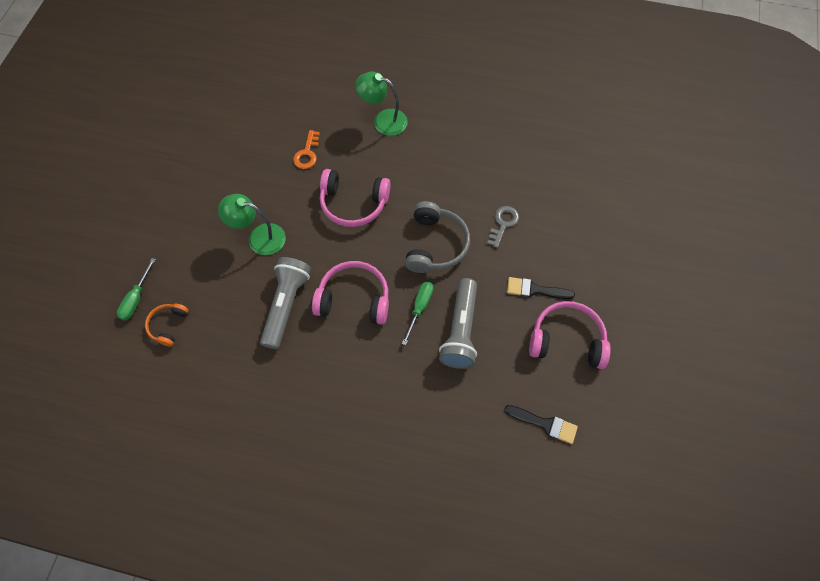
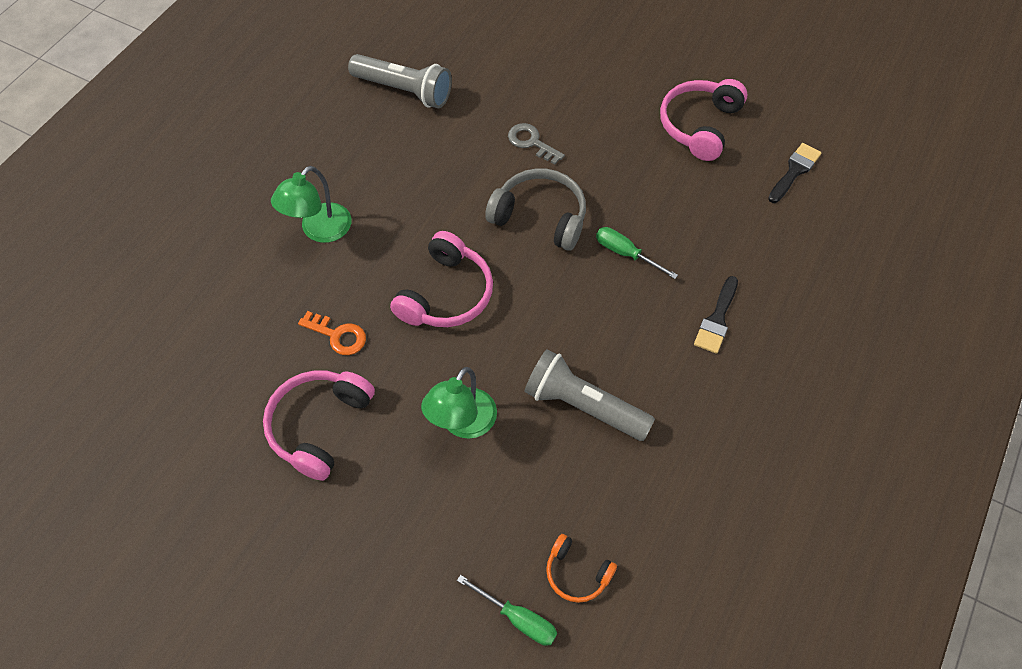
camera: 75 degrees left, 5 degrees down
pink headphones [312,261,389,325] -> pink headphones moved to [263,370,375,481]
grey flashlight [439,278,477,369] -> grey flashlight moved to [348,54,452,108]
black brush [507,277,575,299] -> black brush moved to [694,276,738,354]

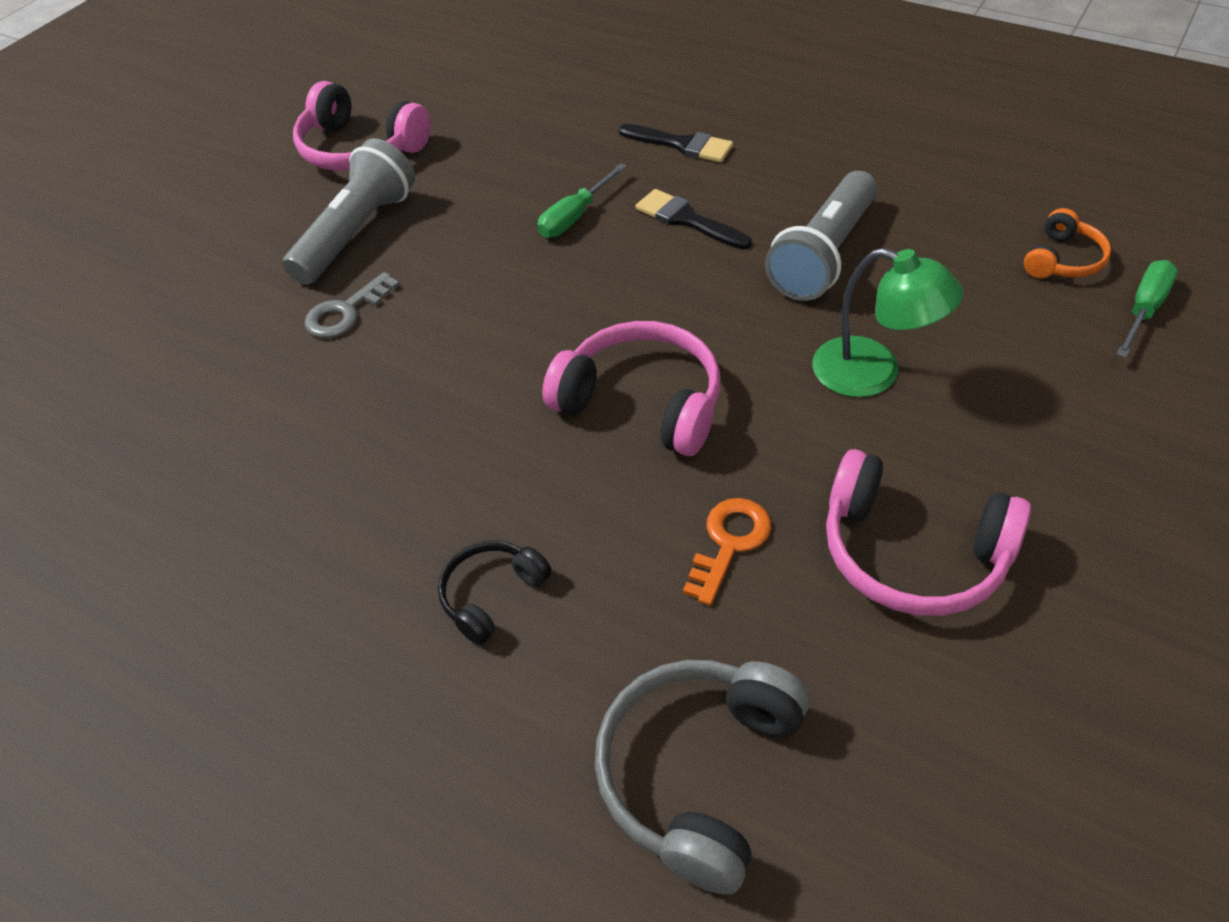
camera: 85 degrees left, 10 degrees down
green lamp [271,166,352,243] -> black headphones [438,541,552,645]
grey flashlight [348,54,452,108] -> grey flashlight moved to [283,138,415,285]
grey headphones [485,168,586,251] -> grey headphones moved to [595,660,810,895]
black brush [768,143,821,203] -> black brush moved to [636,189,752,250]

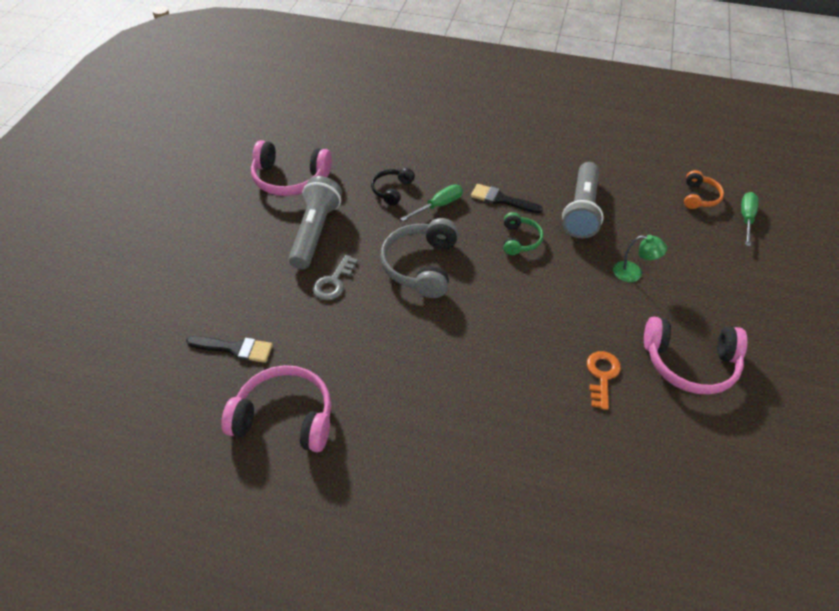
camera: 20 degrees left, 0 degrees up
black headphones [438,541,552,645] -> black headphones moved to [371,168,415,206]
green screwdriver [537,163,627,238] -> green screwdriver turned 150 degrees counterclockwise [400,184,463,221]
pink headphones [542,321,720,456] -> pink headphones moved to [221,365,332,452]
grey headphones [595,660,810,895] -> grey headphones moved to [380,218,458,298]
black brush [619,124,733,162] -> black brush moved to [186,336,273,363]
green lamp [812,248,964,397] -> green lamp [613,235,667,282], size x0.64
none -> green headphones [503,212,544,255]

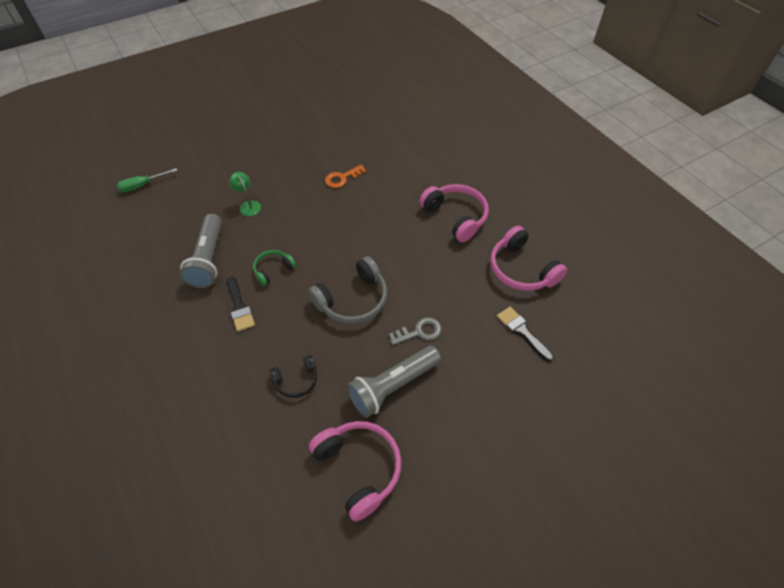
camera: 135 degrees left, 5 degrees up
green screwdriver [400,184,463,221] -> none
grey flashlight [562,162,604,239] -> grey flashlight turned 120 degrees clockwise [180,214,222,288]
pink headphones [644,317,747,394] -> pink headphones moved to [419,184,489,242]
orange headphones [684,170,724,209] -> none

